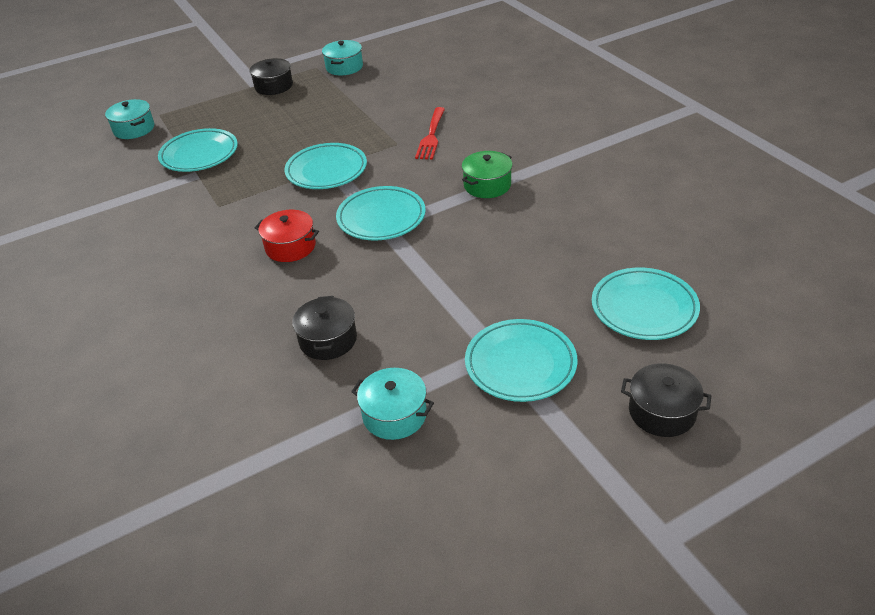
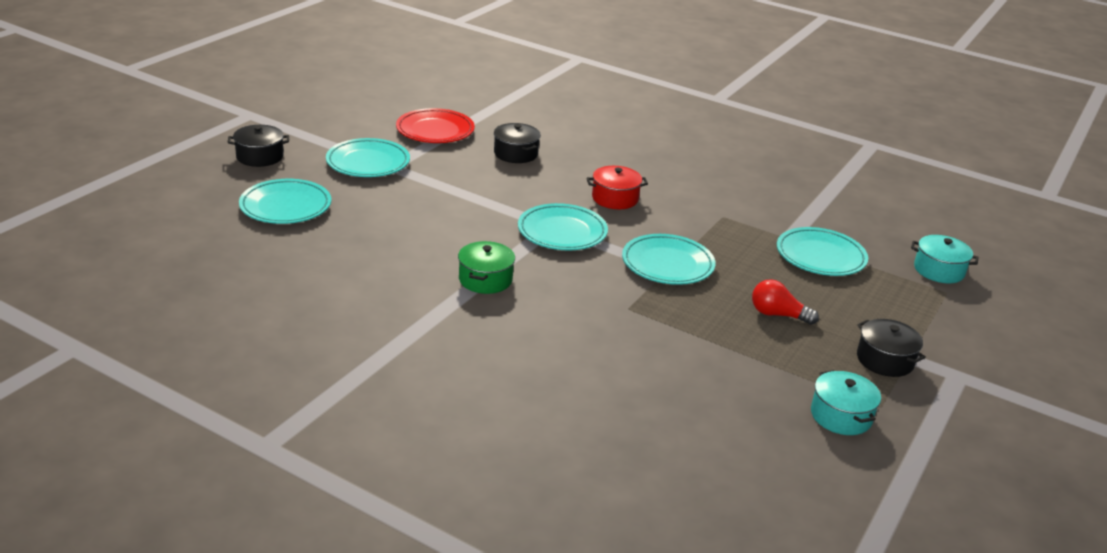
camera: 145 degrees right, 10 degrees down
turquoise pot [351,368,434,440] -> red plate [396,108,475,143]
red fork [415,107,445,160] -> none
none -> red light bulb [752,279,819,325]

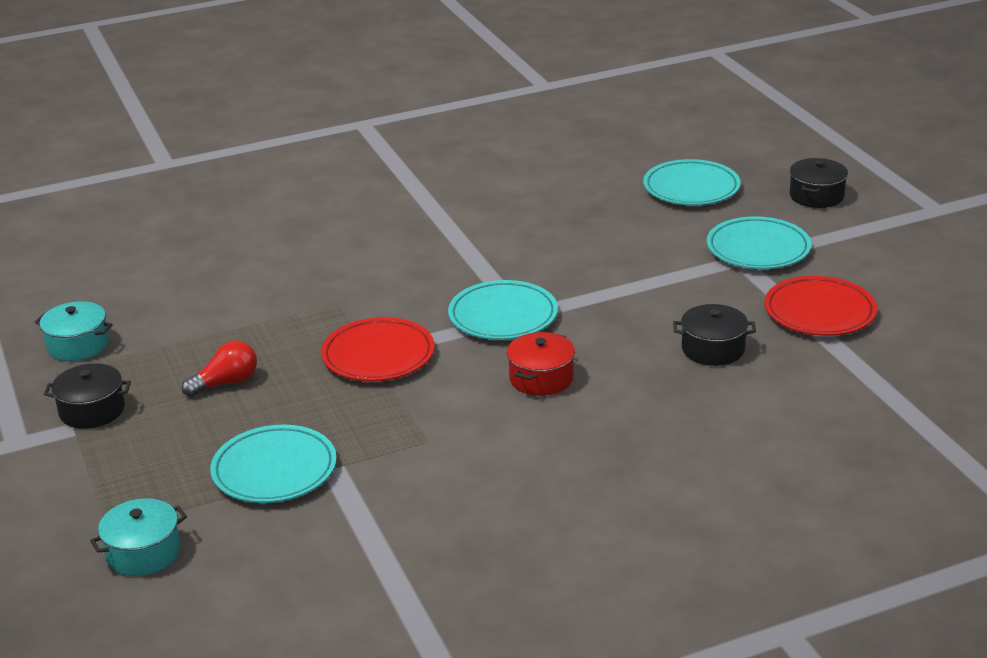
camera: 130 degrees right, 0 degrees up
green pot [458,241,515,294] -> none
turquoise plate [622,234,715,285] -> red plate [321,317,435,381]

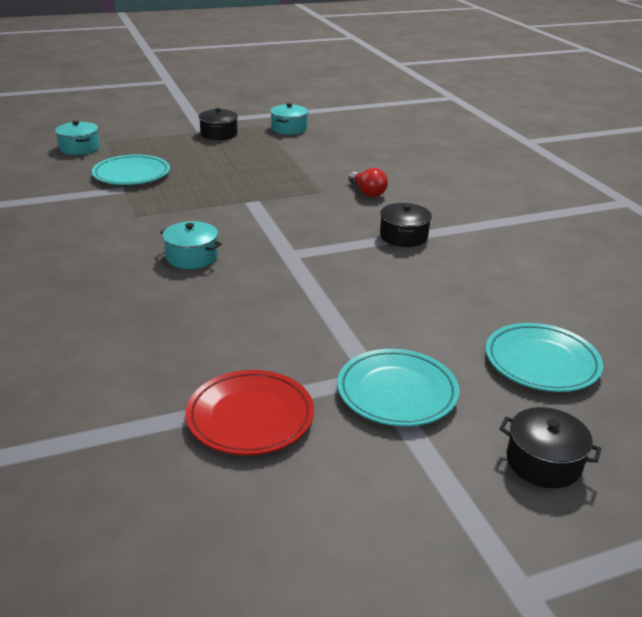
camera: 90 degrees right, 0 degrees up
red light bulb [182,341,257,397] -> red light bulb moved to [348,168,388,197]
red plate [321,317,435,381] -> none
turquoise plate [448,280,558,340] -> none
red pot [507,332,575,396] -> turquoise pot [160,221,222,269]
black pot [673,304,756,366] -> black pot moved to [380,203,432,247]

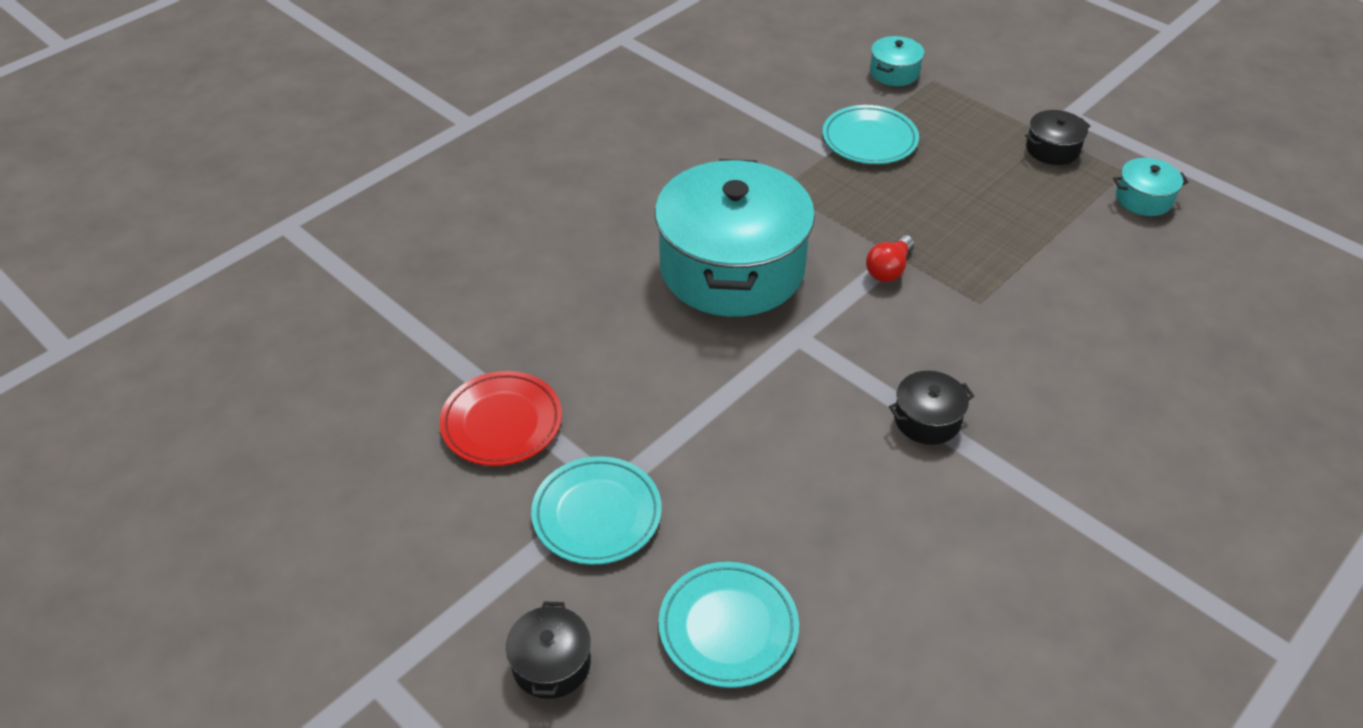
camera: 65 degrees right, 15 degrees up
turquoise pot [160,221,222,269] -> turquoise pot [655,159,815,317], size x2.45
red light bulb [348,168,388,197] -> red light bulb moved to [866,235,914,282]

